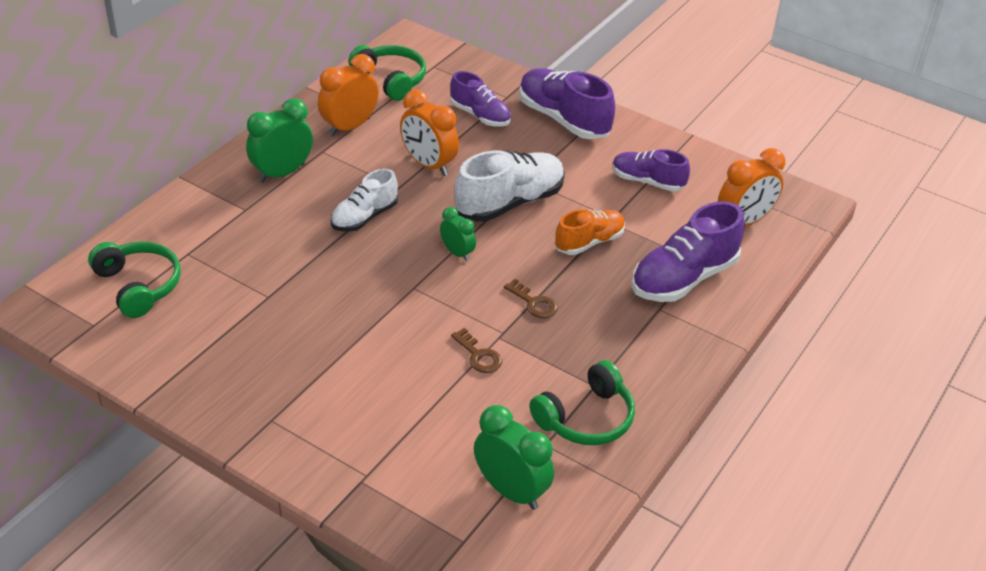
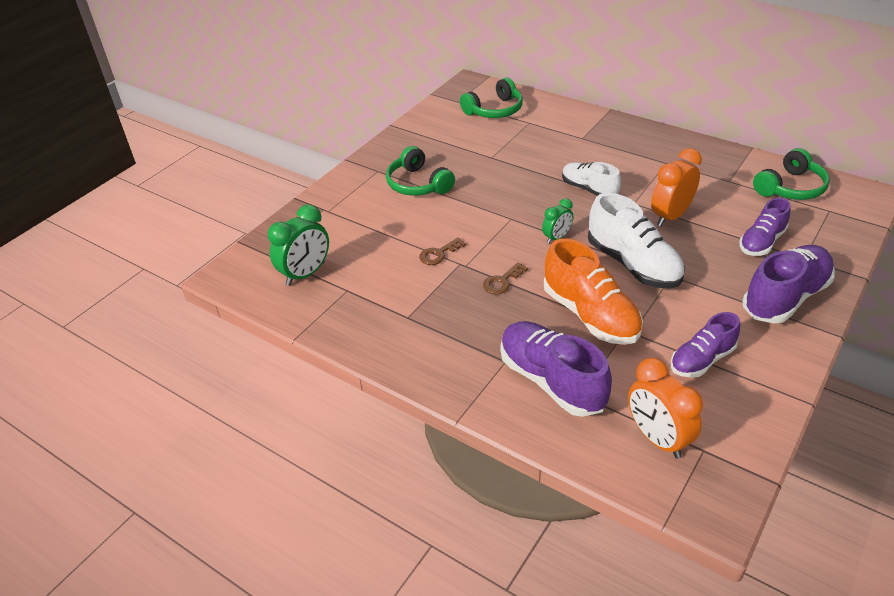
camera: 95 degrees right, 0 degrees up
green clock [246,98,313,183] -> none
orange clock [318,54,379,136] -> none
green headphones [529,360,635,445] -> green headphones moved to [386,146,455,196]
orange shoe [555,209,625,255] -> orange shoe [544,239,643,345], size x1.59
purple shoe [612,149,690,191] -> purple shoe turned 150 degrees counterclockwise [671,312,740,378]

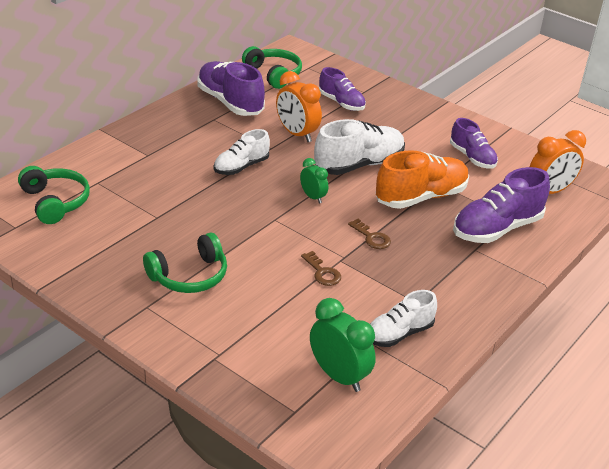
camera: 90 degrees left, 5 degrees down
purple shoe [742,245,835,324] -> purple shoe moved to [197,61,265,116]
none -> white shoe [370,290,437,347]

